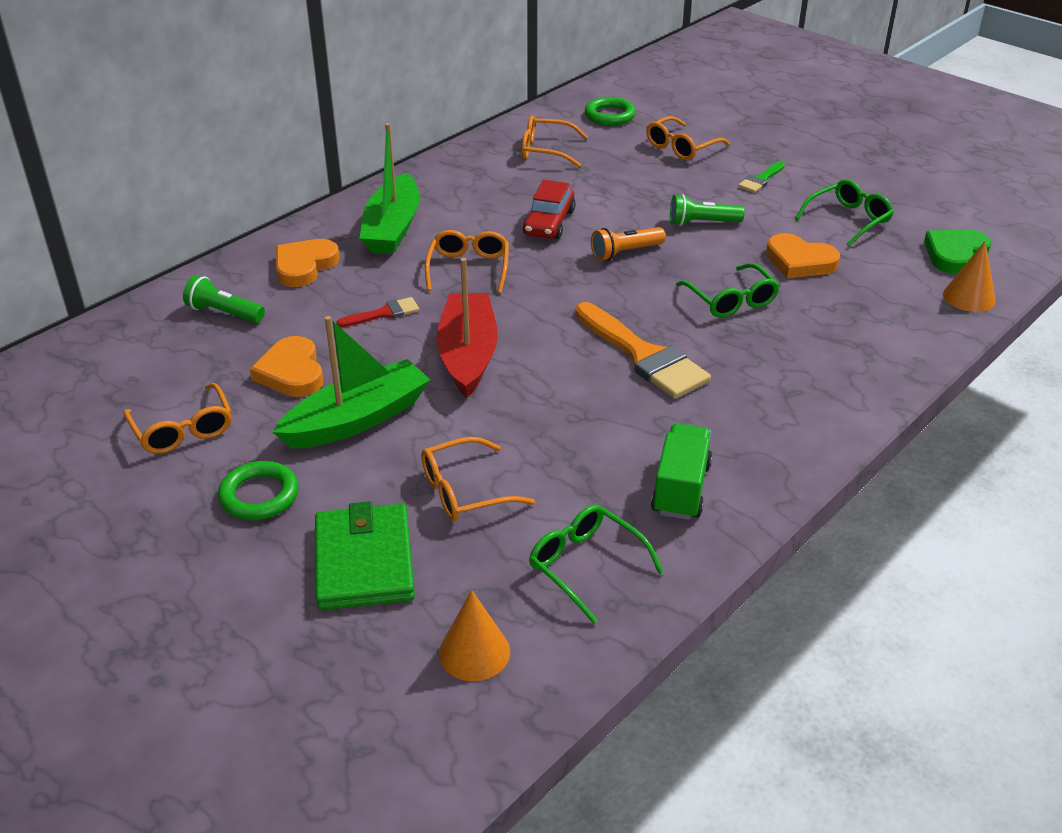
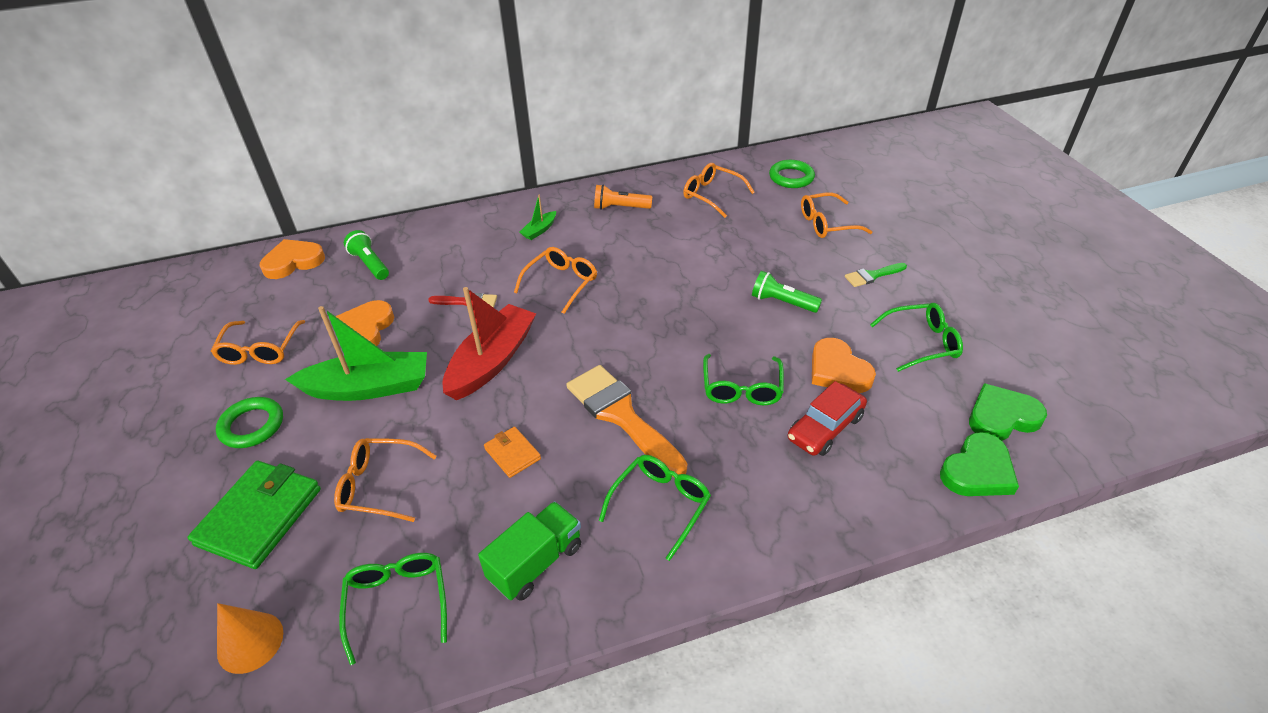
camera: 30 degrees right, 5 degrees up
orange heart [276,239,340,287] -> orange heart moved to [260,239,325,279]
green boat [359,123,419,254] -> green boat [520,195,556,240], size x0.45
red car [523,180,576,239] -> red car moved to [788,381,867,456]
orange brush [575,302,711,399] -> orange brush turned 150 degrees clockwise [566,365,687,477]
orange flashlight [591,227,666,261] -> orange flashlight moved to [594,184,652,210]
orange cone [943,241,996,312] -> green heart [940,432,1019,496]
none -> orange wallet [484,427,541,478]
none -> green glasses [599,455,711,561]

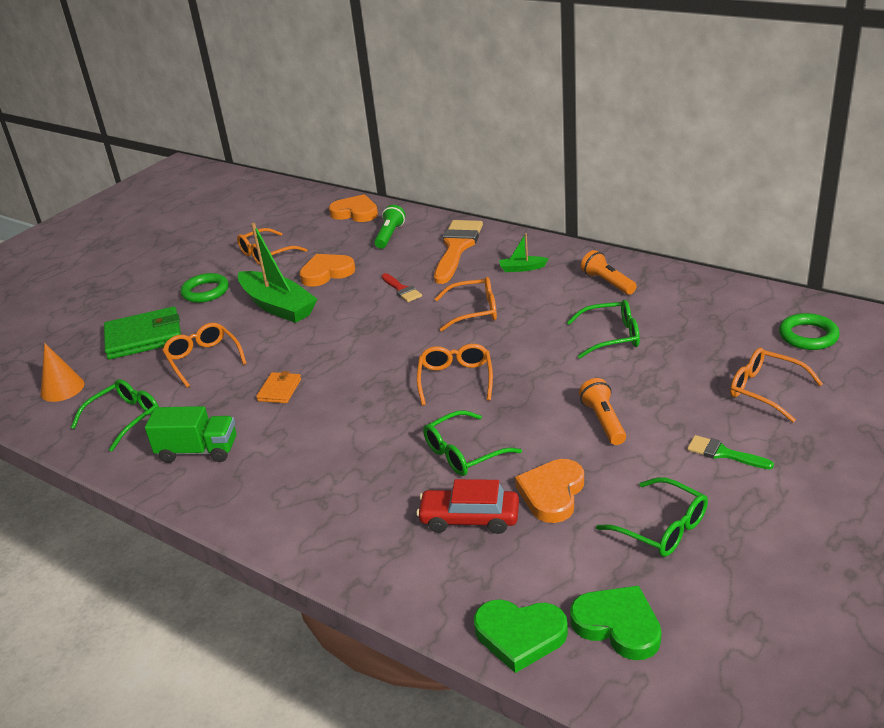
camera: 55 degrees right, 10 degrees down
red boat [443,287,536,400] -> none
orange brush [566,365,687,477] -> orange brush moved to [434,220,483,284]
green glasses [599,455,711,561] -> green glasses moved to [567,300,640,358]
orange glasses [683,163,755,218] -> orange glasses moved to [417,344,493,406]
green flashlight [752,271,822,313] -> orange flashlight [579,378,626,445]

